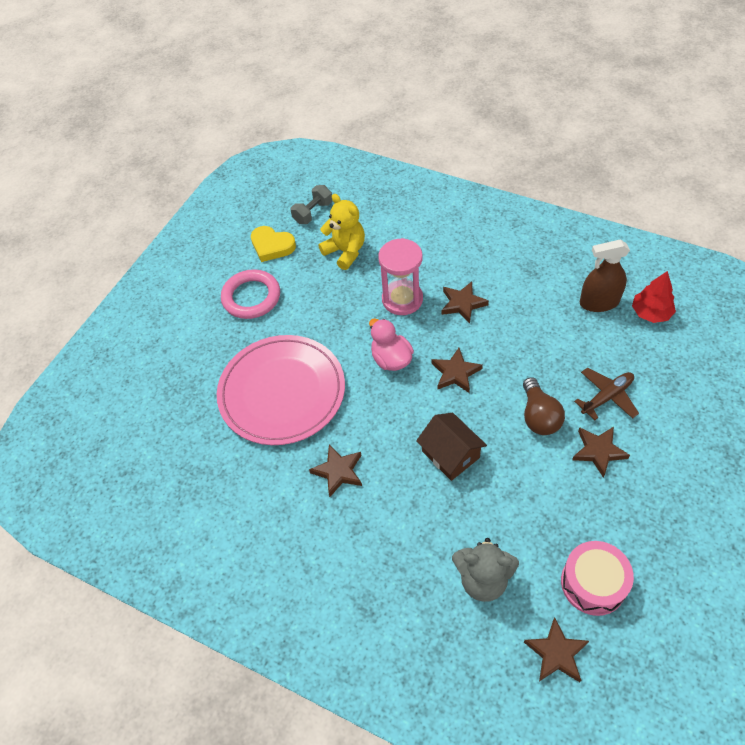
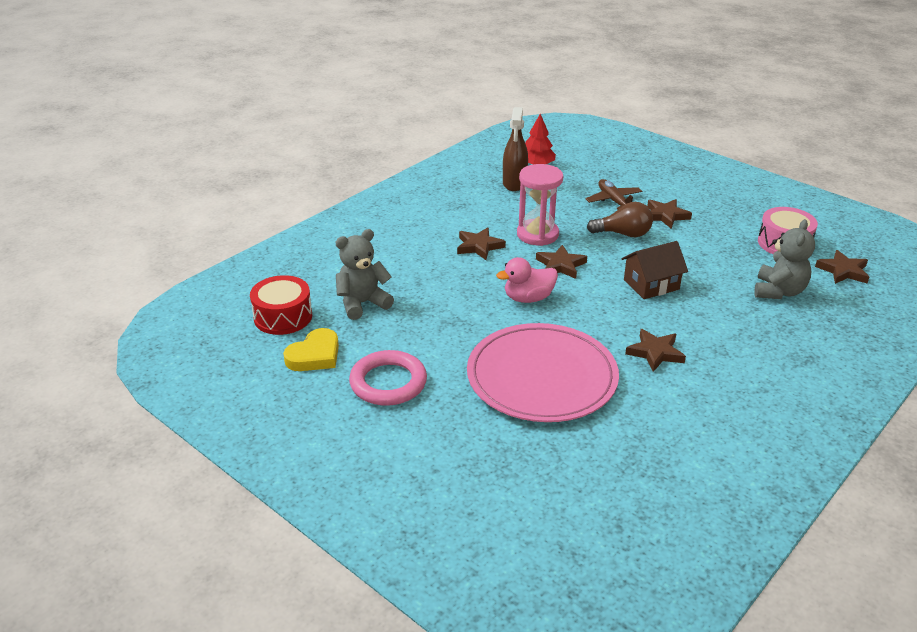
camera: 80 degrees left, 20 degrees down
grey dumbbell [291,185,332,224] -> red drum [250,275,312,335]
yellow teddy bear [318,194,365,270] -> grey teddy bear [336,229,394,320]
pink hourglass [378,238,423,315] -> pink hourglass moved to [517,164,563,246]

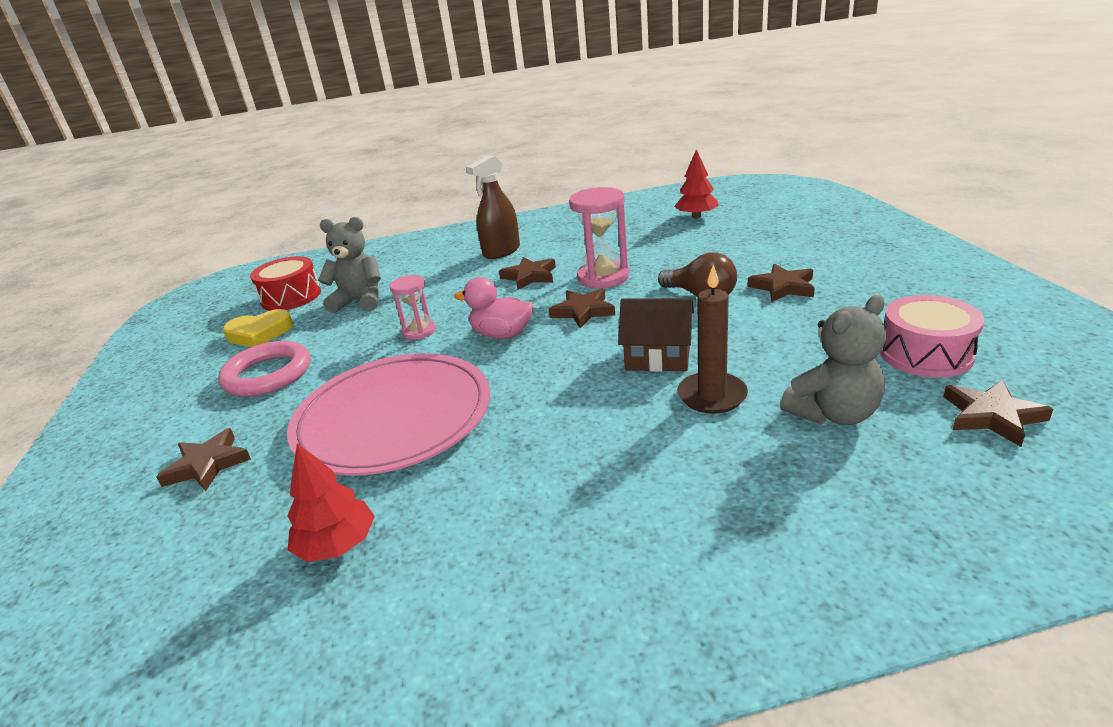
camera: 40 degrees right, 5 degrees down
brown spray bottle [503,107,528,191] -> brown spray bottle moved to [466,155,520,259]
brown plane [586,179,642,210] -> none
brown star [625,329,686,372] -> brown star moved to [156,428,251,491]
none -> red tree [287,443,375,562]
none -> pink hourglass [390,275,436,340]
none -> brown candle [677,265,748,414]

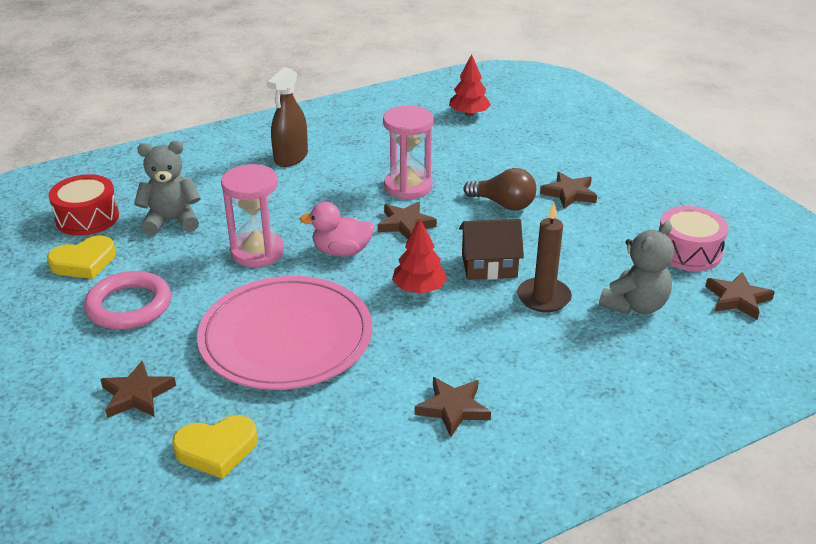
camera: 20 degrees left, 5 degrees up
red tree [287,443,375,562] -> red tree moved to [392,219,447,294]
pink hourglass [390,275,436,340] -> pink hourglass [221,164,284,267], size x1.67
brown star [499,257,556,290] -> brown star moved to [415,377,491,437]
none -> yellow heart [172,415,257,479]

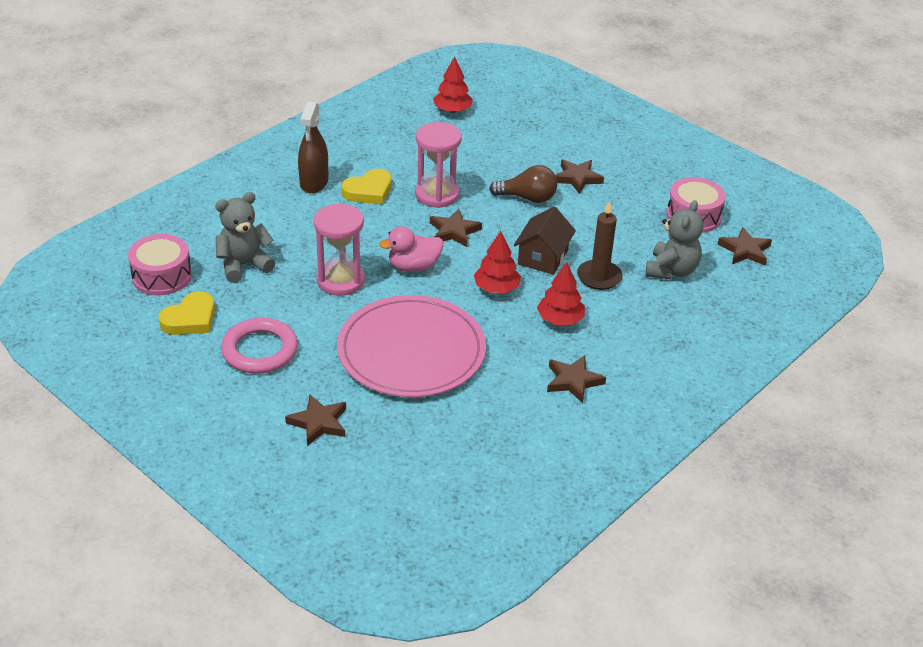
camera: 20 degrees left, 5 degrees up
red drum [48,174,119,236] -> pink drum [128,234,192,295]
yellow heart [172,415,257,479] -> yellow heart moved to [342,169,392,204]
brown house [459,219,524,280] -> brown house turned 45 degrees counterclockwise [514,207,576,275]
none -> red tree [537,262,585,325]

